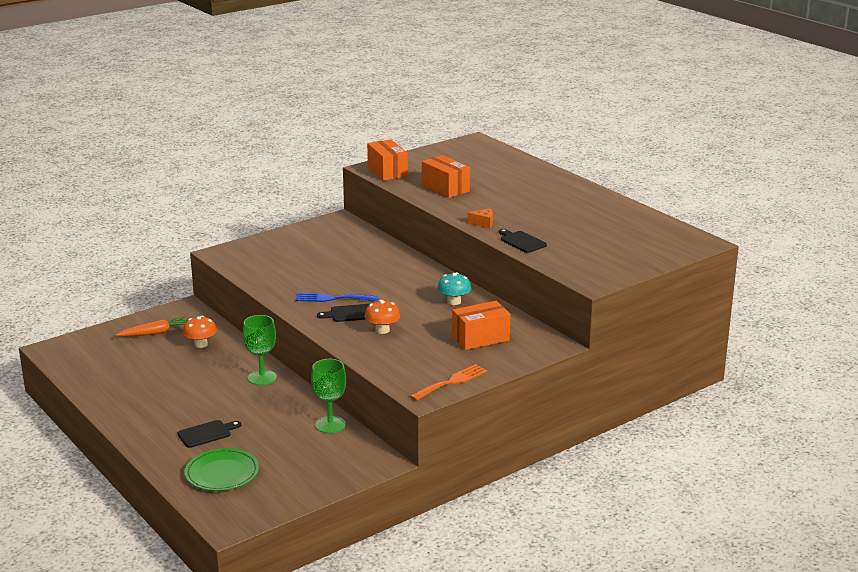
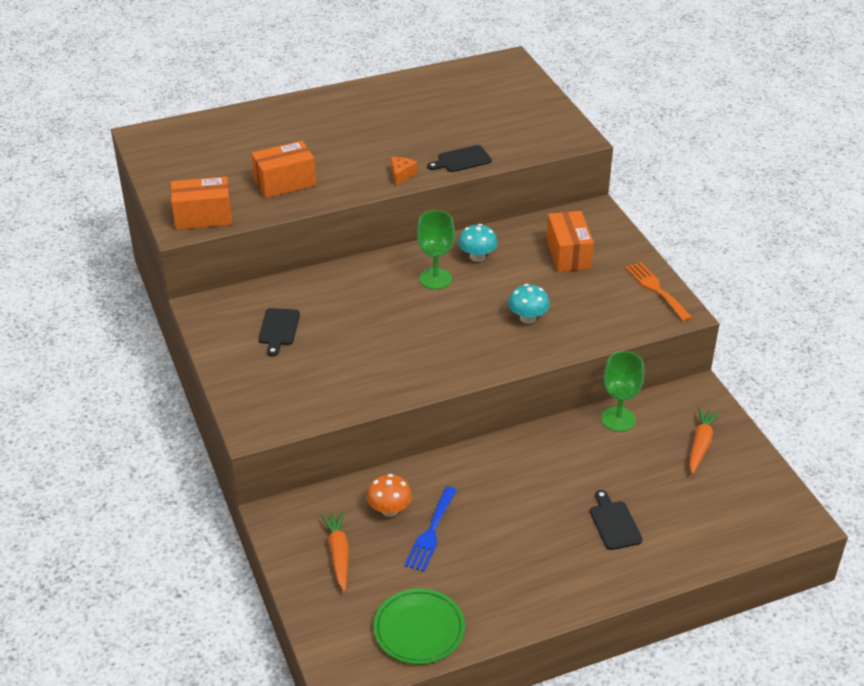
camera: 75 degrees left, 15 degrees up
green plate [185,448,259,491] -> green plate moved to [373,588,465,664]
green goblet [243,315,277,385] -> green goblet moved to [417,210,455,289]
blue fork [296,293,379,302] -> blue fork moved to [404,486,457,572]
black cutting board [317,304,369,322] -> black cutting board moved to [258,308,300,356]
orange mushroom [365,300,400,334] -> turquoise mushroom [508,284,550,324]
none -> orange carrot [689,407,720,474]

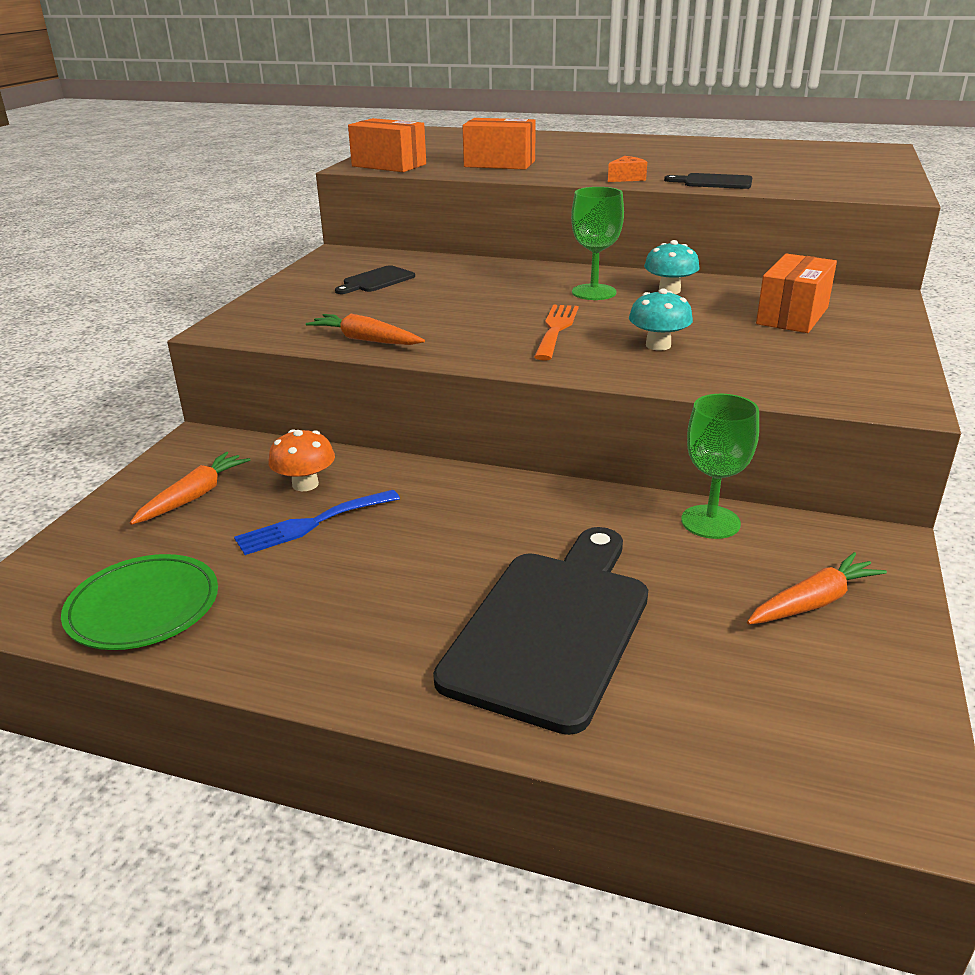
camera: 40 degrees right, 10 degrees down
black cutting board [590,490,643,550] -> black cutting board [433,527,648,735], size x2.19
orange fork [625,262,692,321] -> orange fork moved to [534,304,578,361]
none -> orange carrot [306,314,425,345]

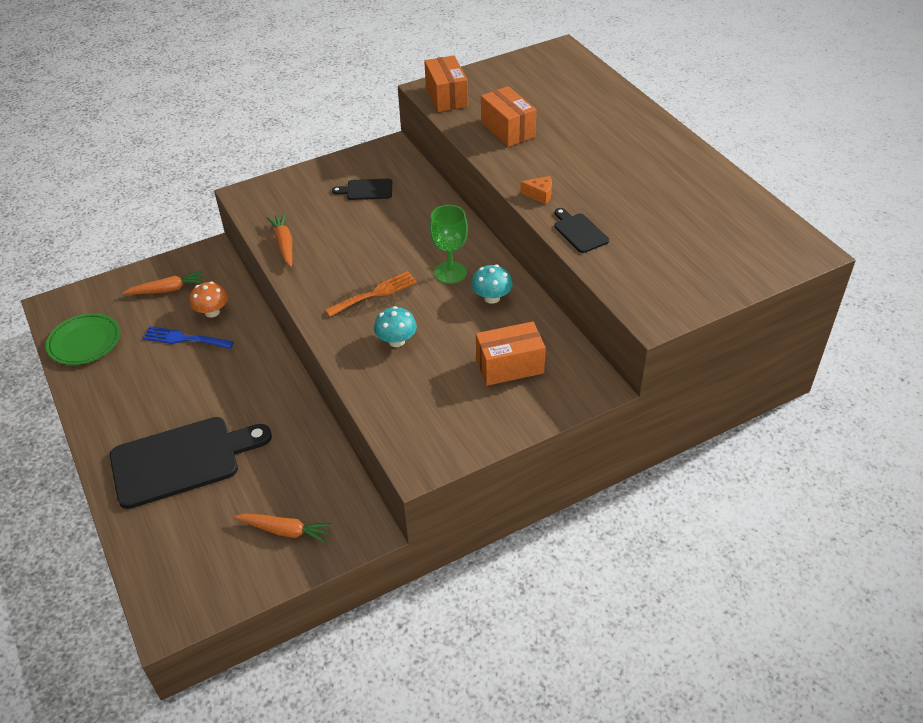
camera: 45 degrees right, 15 degrees up
green goblet [681,394,759,539] -> none

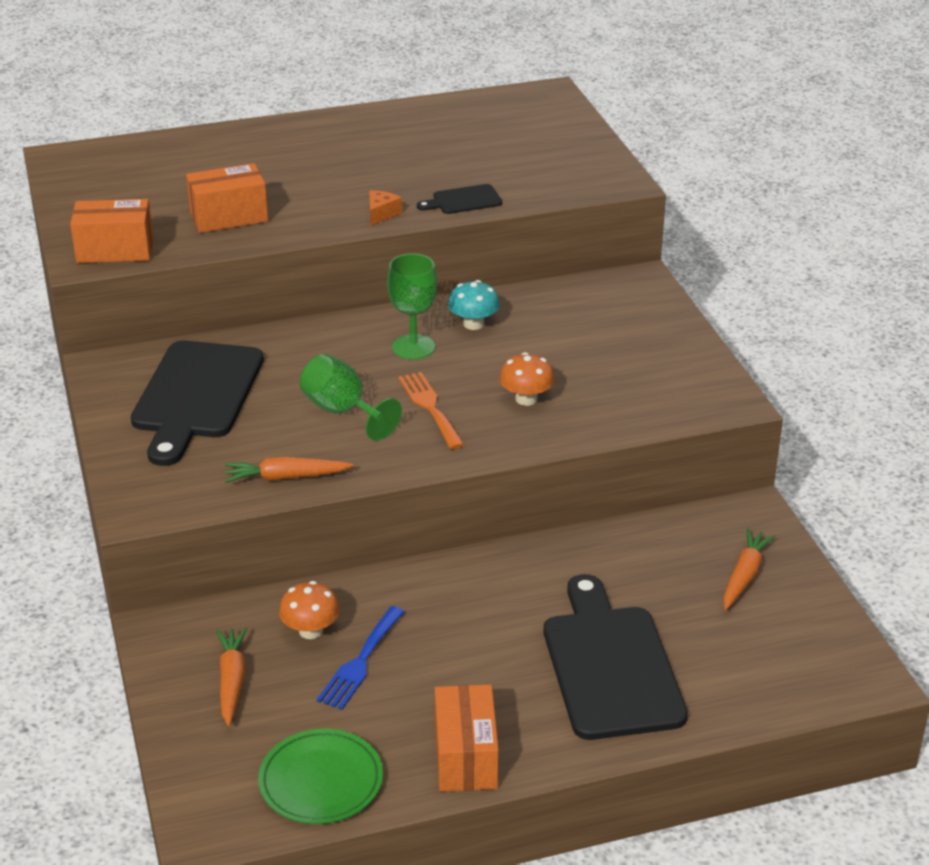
camera: 80 degrees left, 10 degrees down
black cutting board [332,179,392,200] -> black cutting board [131,340,264,466], size x2.19
turquoise mushroom [374,306,417,347] -> orange mushroom [499,352,555,406]
orange box [476,321,546,386] -> orange box moved to [435,684,499,792]
none -> green goblet [300,354,402,441]

